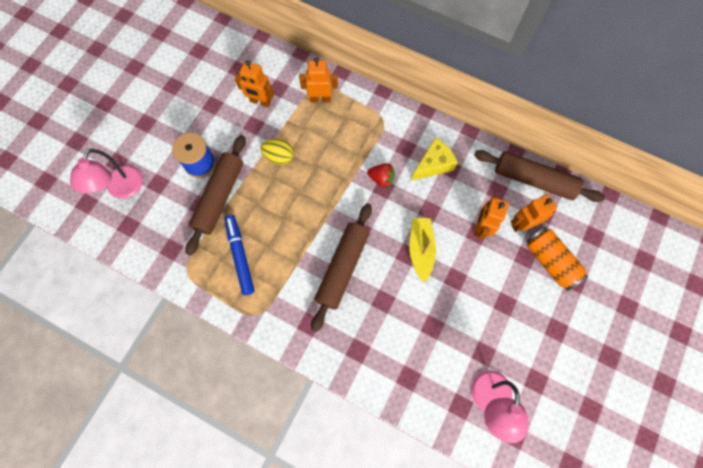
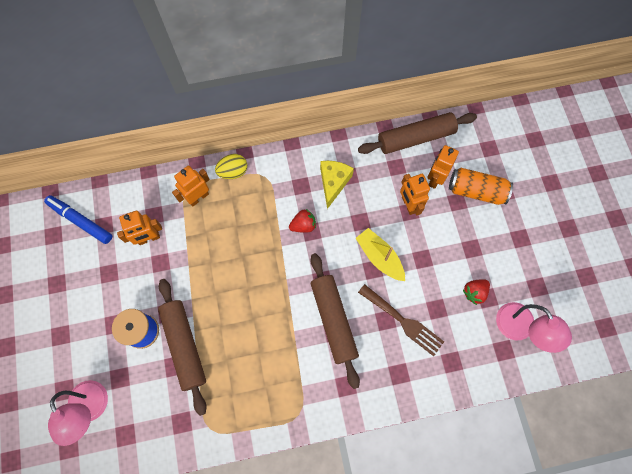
camera: 40 degrees left, 0 degrees up
blue marker [224,215,255,295] -> blue marker moved to [44,195,112,244]
yellow egg [260,139,294,165] -> yellow egg moved to [215,154,247,179]
none -> brown fork [358,284,444,356]
none -> red strawberry [463,279,490,305]

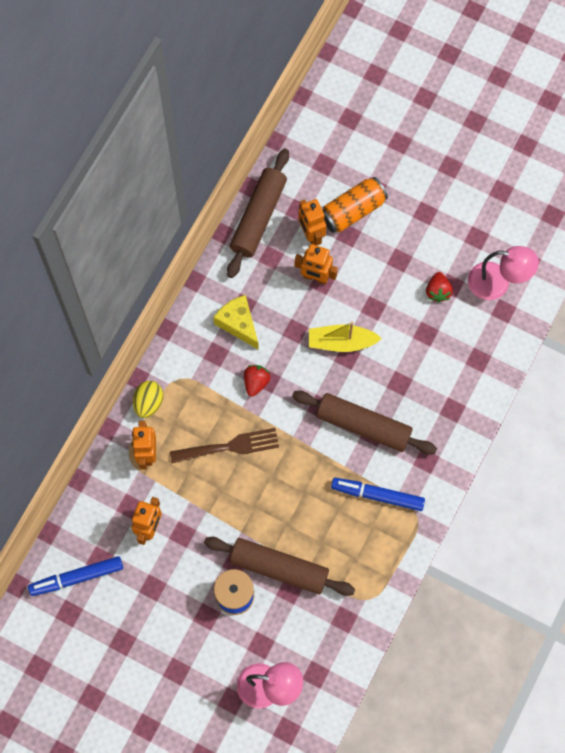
camera: 50 degrees left, 0 degrees up
brown fork [358,284,444,356] -> brown fork moved to [170,428,279,463]
none -> blue marker [331,478,425,511]

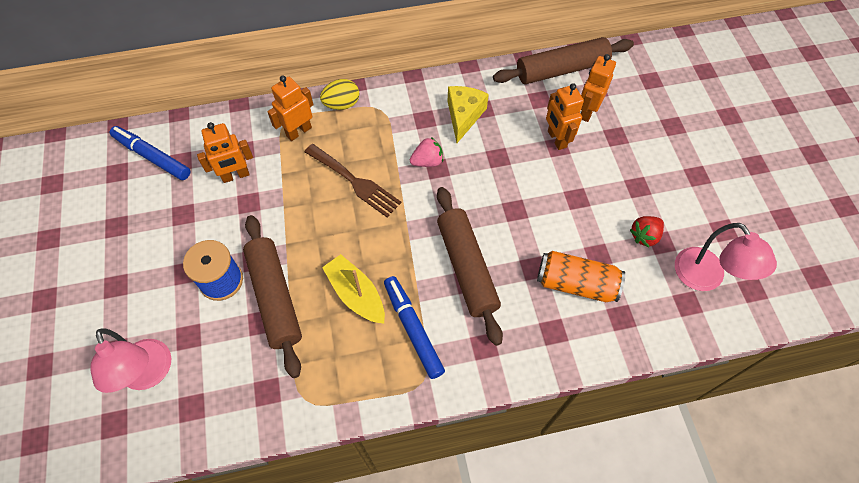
camera: 50 degrees right, 10 degrees down
red strawberry [244,365,271,397] -> pink strawberry [410,137,443,167]
yellow boat [309,322,382,352] -> yellow boat moved to [322,254,385,324]
orange can [323,177,388,233] -> orange can moved to [537,251,625,302]

